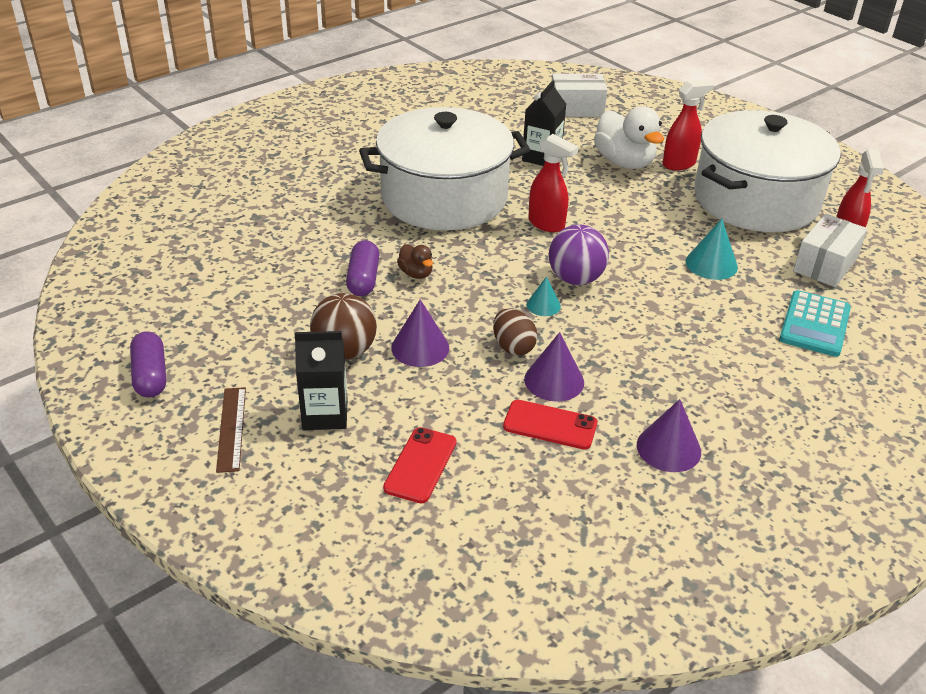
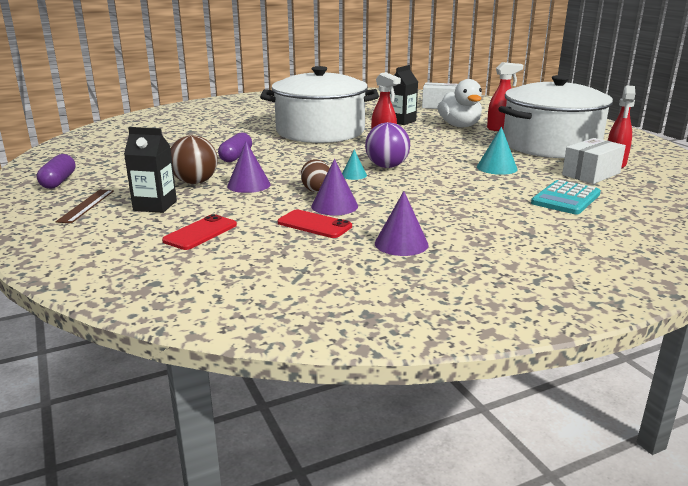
camera: 15 degrees right, 15 degrees down
brown duck [397,244,433,279] -> none

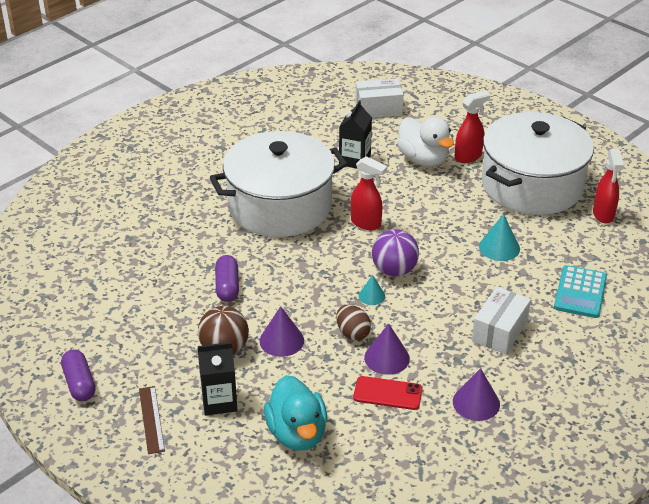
camera: 20 degrees left, 15 degrees up
red phone [162,214,237,250] -> turquoise duck [264,375,327,451]
white box [562,138,626,184] -> white box moved to [472,287,531,354]

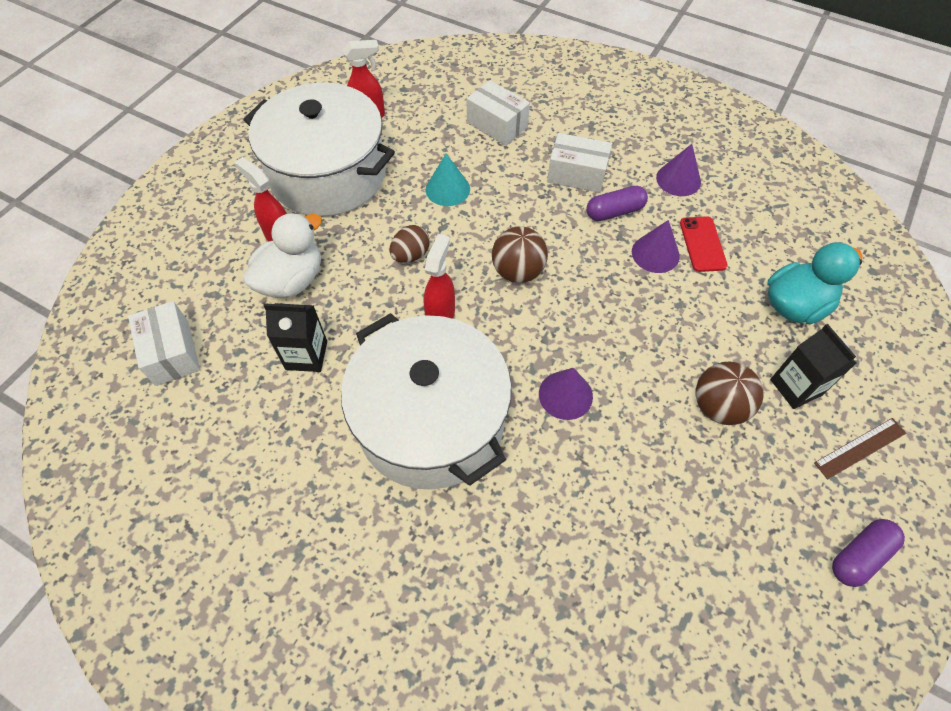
camera: 105 degrees left, 20 degrees up
purple capsule [215,255,239,302] -> purple capsule moved to [587,186,648,221]
purple cone [259,306,304,357] -> purple cone moved to [539,368,593,420]
brown egg [336,304,371,341] -> brown egg moved to [389,225,430,263]
turquoise cone [359,275,385,305] -> none
purple ball [372,229,419,276] -> brown ball [492,226,548,283]
turquoise calculator [554,265,607,318] -> white box [467,80,530,146]

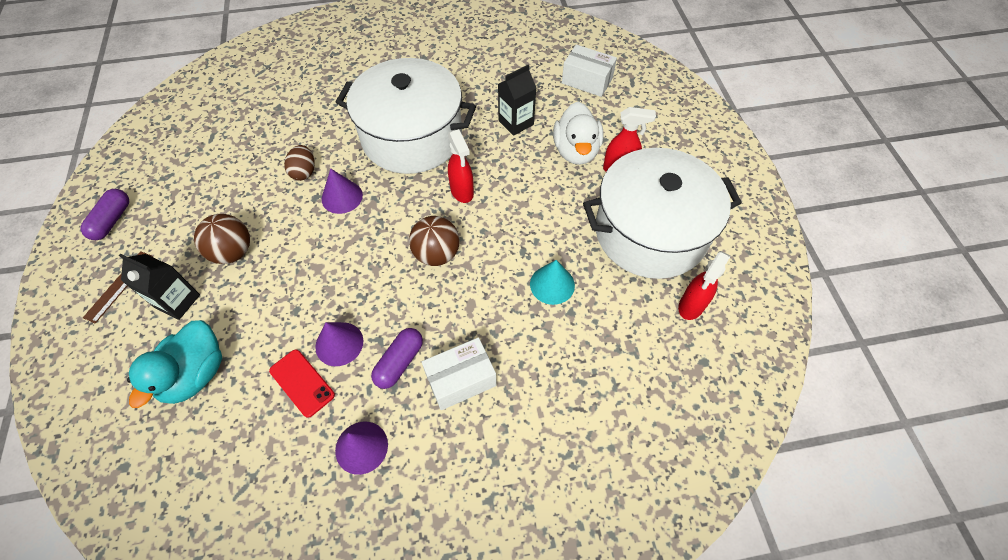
camera: 140 degrees right, 0 degrees up
brown egg [389,225,430,263] -> brown egg moved to [284,145,315,181]
white box [467,80,530,146] -> none

